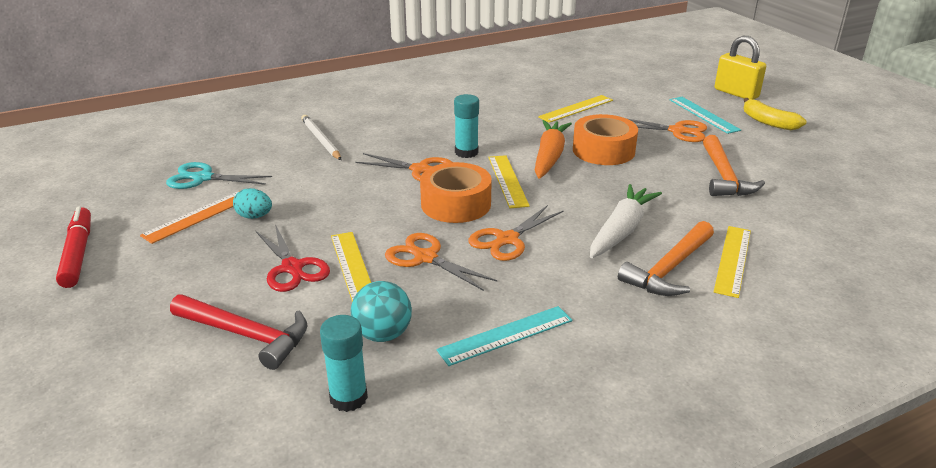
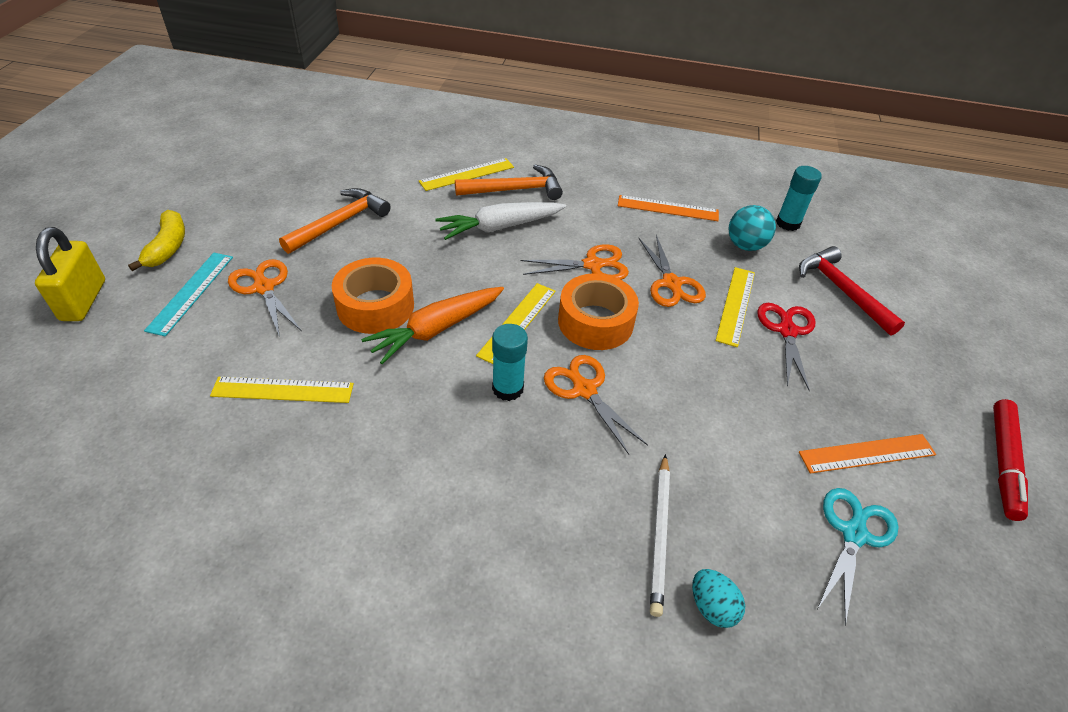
camera: 145 degrees left, 15 degrees up
turquoise scissors [166,162,272,189] -> turquoise scissors turned 105 degrees counterclockwise [818,488,899,626]
turquoise egg [233,188,272,219] -> turquoise egg moved to [692,569,745,628]
turquoise ruler [436,306,573,366] -> orange ruler [618,195,719,221]

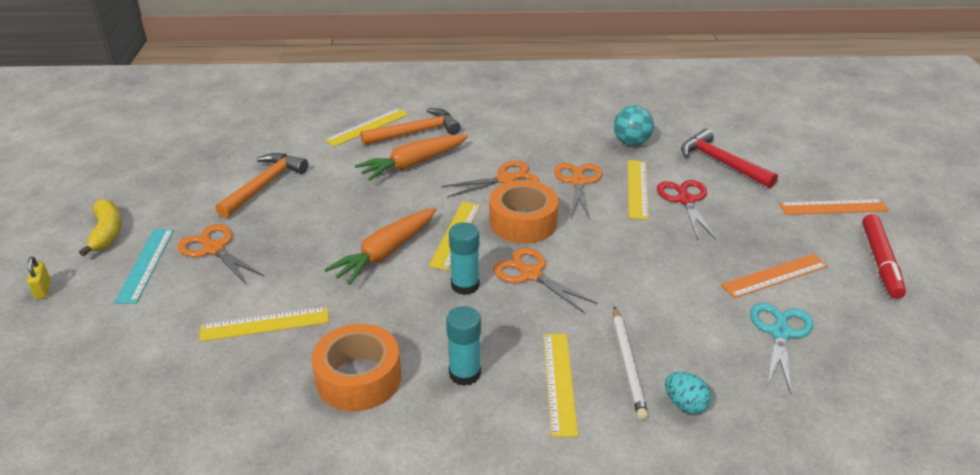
camera: 10 degrees left, 10 degrees down
yellow padlock [35,227,105,321] -> yellow padlock [27,256,51,299], size x0.49
orange tape [332,258,414,334] -> orange tape moved to [312,324,401,412]
white carrot [435,202,566,240] -> orange carrot [355,135,468,181]
orange ruler [618,195,719,221] -> orange ruler moved to [779,199,889,215]
orange scissors [639,235,706,307] -> orange scissors turned 150 degrees counterclockwise [554,163,603,220]
turquoise glue stick [776,166,822,231] -> turquoise glue stick moved to [446,306,481,386]
none -> yellow ruler [544,334,578,437]

